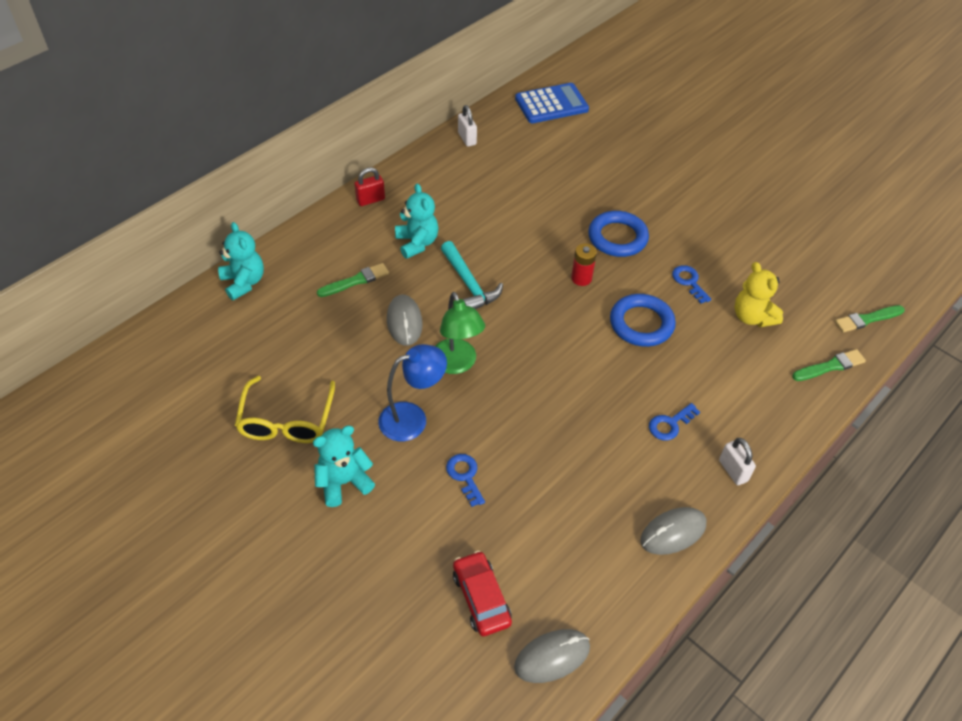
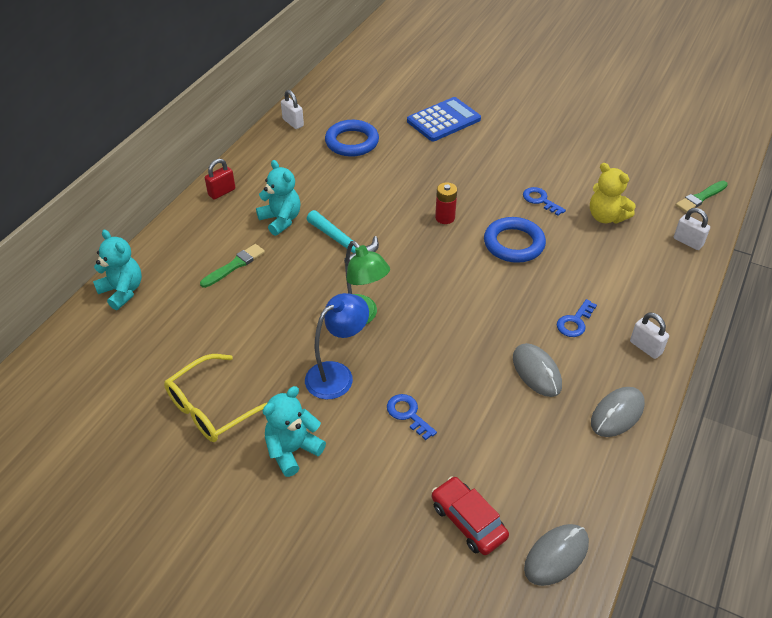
camera: 15 degrees left, 5 degrees down
yellow glasses [235,376,335,443] -> yellow glasses turned 60 degrees clockwise [164,354,268,442]
grey mouse [387,294,423,346] -> grey mouse moved to [513,343,562,397]
blue calculator [515,83,589,123] -> blue calculator moved to [407,97,481,141]
blue ring [588,211,649,257] -> blue ring moved to [325,120,379,157]
green brush [792,349,866,381] -> white padlock [674,208,710,250]

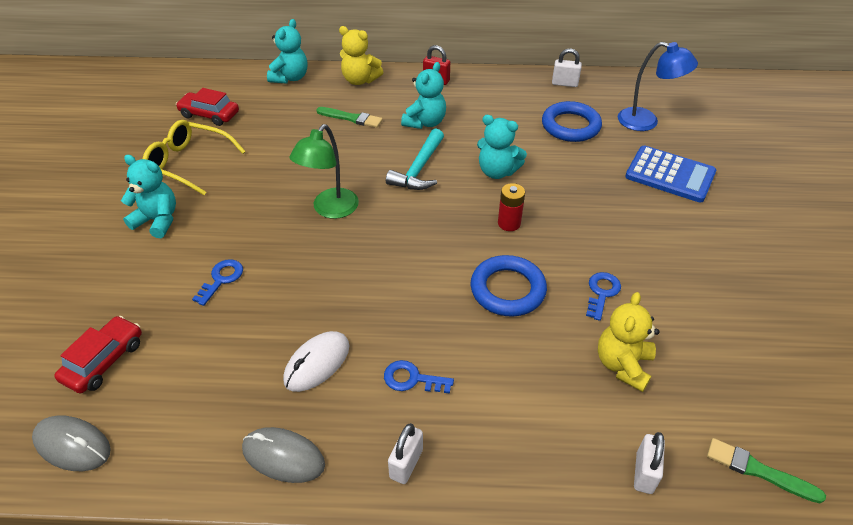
camera: 65 degrees right, 0 degrees up
white padlock [281,90,304,129] -> white padlock turned 75 degrees clockwise [552,48,582,87]
blue lamp [305,293,369,399] -> blue lamp moved to [618,42,698,131]
grey mouse [513,343,562,397] -> white mouse [283,331,349,392]
none -> red car [176,88,239,126]
none -> yellow teddy bear [339,26,383,85]
none -> turquoise teddy bear [477,115,527,179]

